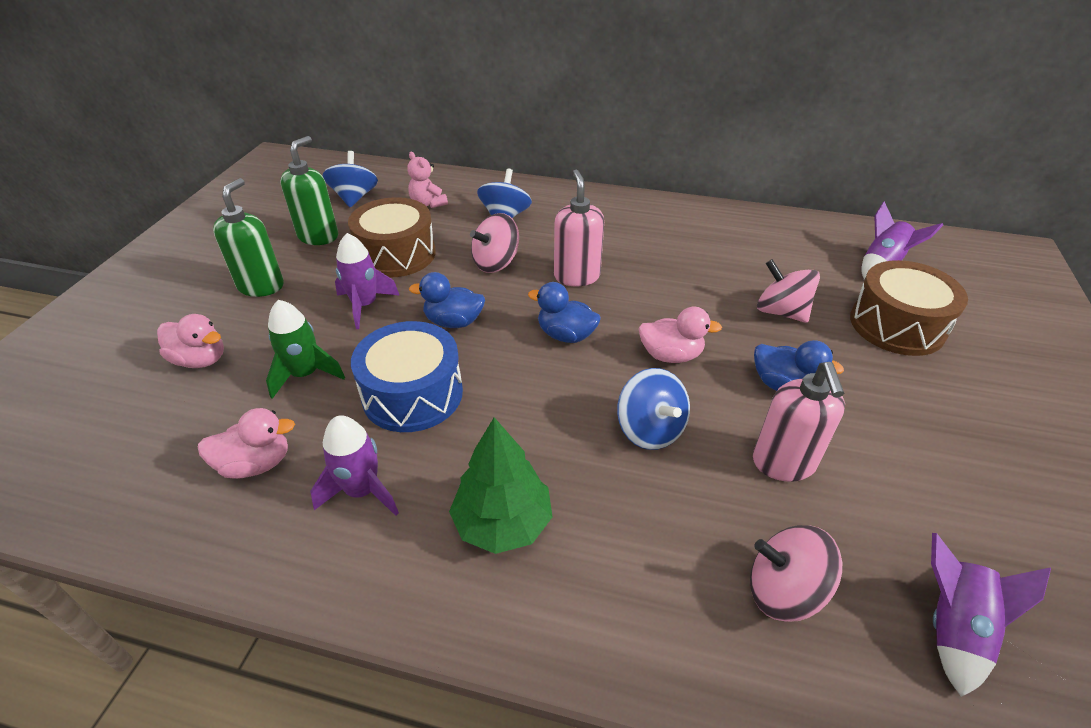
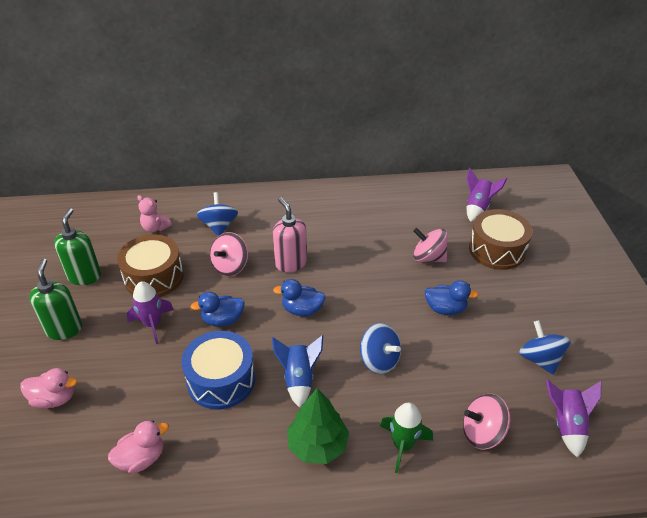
camera: 20 degrees left, 0 degrees up
green rocket [266,300,345,399] -> green rocket moved to [380,403,433,473]
purple rocket [310,415,399,516] -> none
blue spinning top [323,151,378,207] -> blue spinning top moved to [519,320,571,375]
pink duck [638,307,722,363] -> none
pink soap dispenser [753,362,845,482] -> none
none -> blue rocket [272,335,323,408]

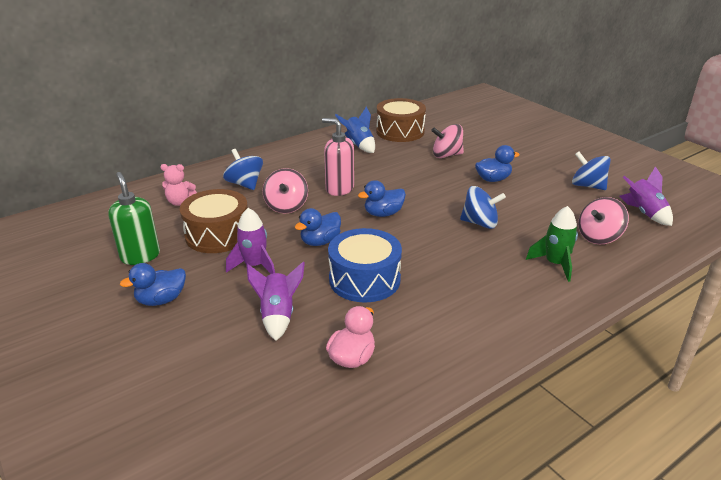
camera: 30 degrees left, 10 degrees down
pink duck [20,368,77,409] -> none
green soap dispenser [29,259,82,340] -> blue duck [120,263,186,306]
blue rocket [272,335,323,408] -> blue rocket moved to [335,107,375,153]
green tree [287,388,349,464] -> none
purple rocket [466,168,507,222] -> purple rocket moved to [246,262,305,341]
brown drum [469,209,533,270] -> brown drum moved to [376,98,426,142]

